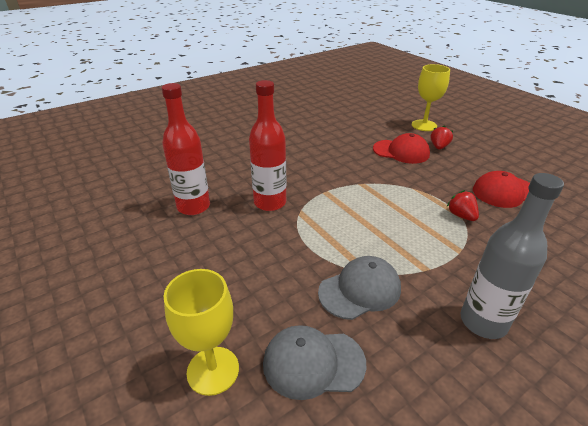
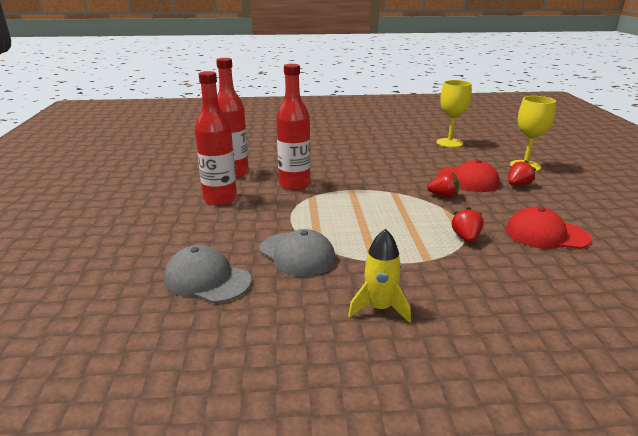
camera: 30 degrees right, 10 degrees down
yellow goblet [164,269,239,396] -> yellow goblet moved to [437,80,472,148]
grey cap [318,256,401,320] -> grey cap turned 45 degrees clockwise [260,229,336,277]
grey bottle [461,173,564,339] -> yellow rocket [348,229,411,323]
none -> red bottle [195,71,237,205]
none -> red strawberry [427,172,459,198]

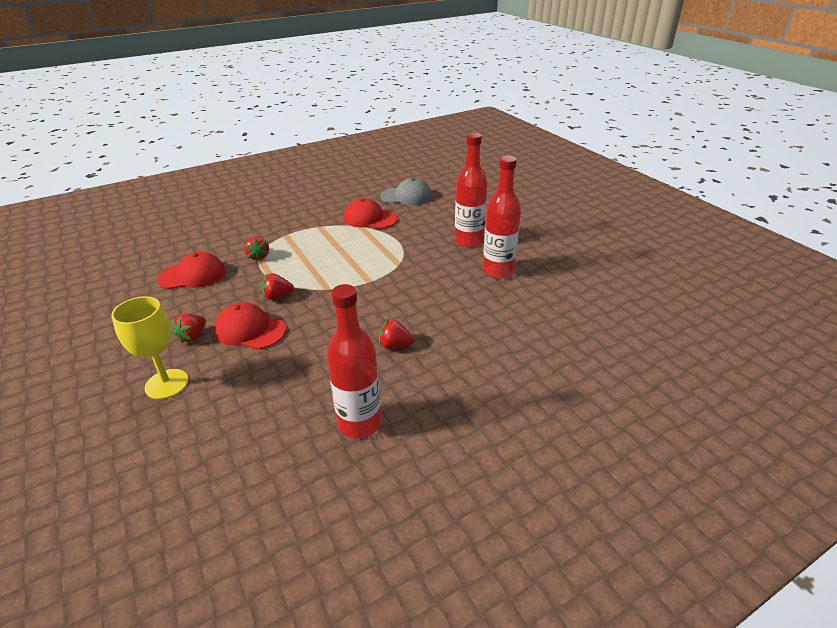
camera: 155 degrees right, 10 degrees up
grey cap [260,229,336,277] -> red cap [344,198,398,229]
red bottle [276,64,311,190] -> red bottle moved to [327,284,381,439]
yellow rocket [348,229,411,323] -> none
yellow goblet [437,80,472,148] -> none
none -> red strawberry [379,318,414,349]

